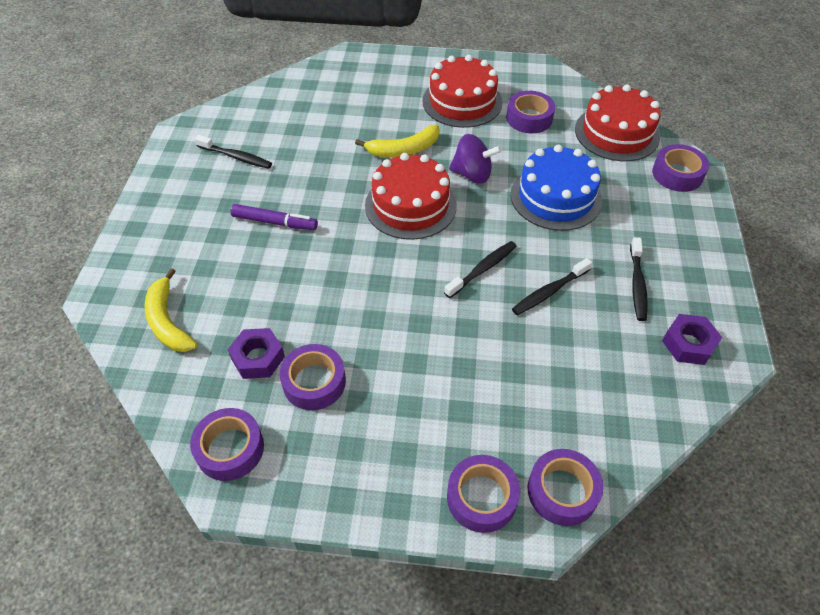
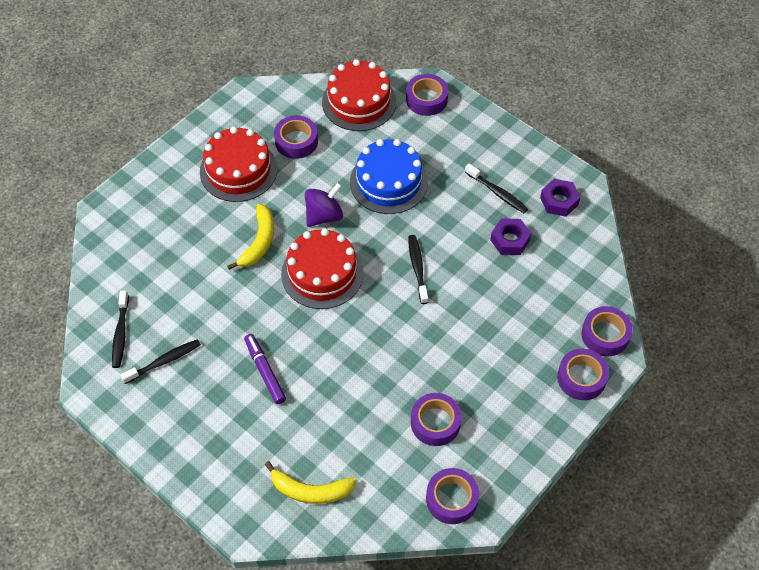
camera: 55 degrees left, 5 degrees up
purple nut [227,328,285,379] -> purple nut moved to [490,219,531,255]
purple marker [230,204,318,230] -> purple marker turned 75 degrees counterclockwise [244,334,286,404]
black toothbrush [512,258,592,315] -> black toothbrush moved to [112,291,129,368]

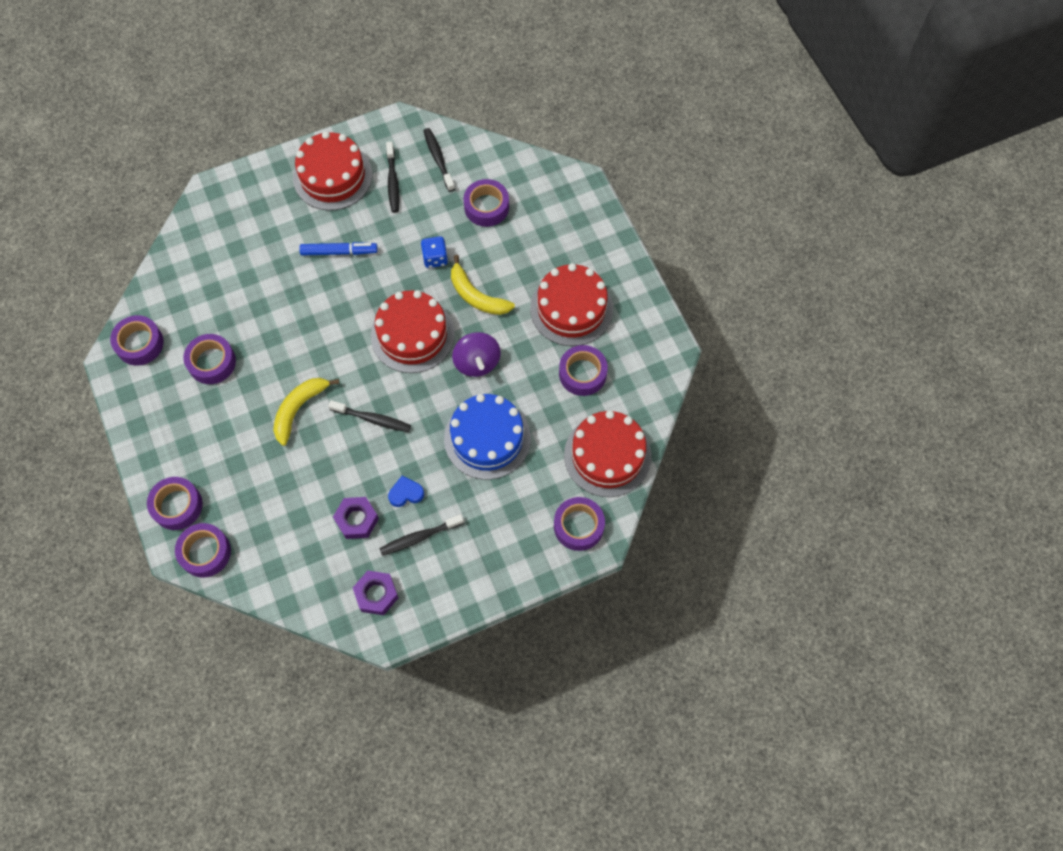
camera: 115 degrees right, 10 degrees up
black toothbrush [112,291,129,368] -> black toothbrush turned 45 degrees clockwise [424,128,455,192]
purple marker [244,334,286,404] -> blue marker [299,242,378,255]
yellow banana [265,461,356,504] -> yellow banana moved to [273,378,340,446]
none -> red cake [293,131,372,211]
none -> blue heart [388,476,424,507]
none -> blue dice [421,236,448,268]
none -> purple tape [464,179,509,227]

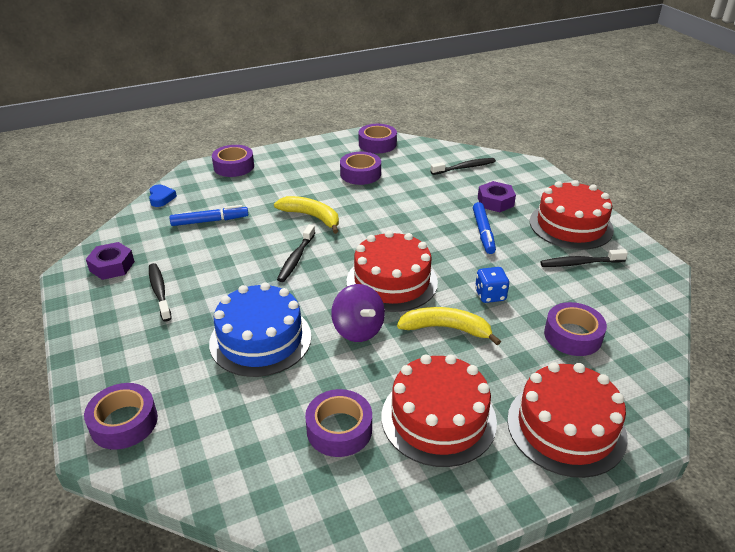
camera: 90 degrees right, 30 degrees down
purple tape [175,523,231,578] -> none
purple nut [333,497,379,539] -> purple nut moved to [478,181,516,212]
blue heart [388,476,424,507] -> blue heart moved to [149,185,177,207]
black toothbrush [424,128,455,192] -> black toothbrush moved to [431,158,496,175]
yellow banana [451,255,515,315] -> yellow banana turned 60 degrees clockwise [397,307,501,345]
purple spinning top [452,332,501,377] -> purple spinning top turned 105 degrees counterclockwise [331,284,385,342]
red cake [564,410,651,497] -> red cake moved to [507,362,628,478]
none -> blue marker [170,205,248,226]

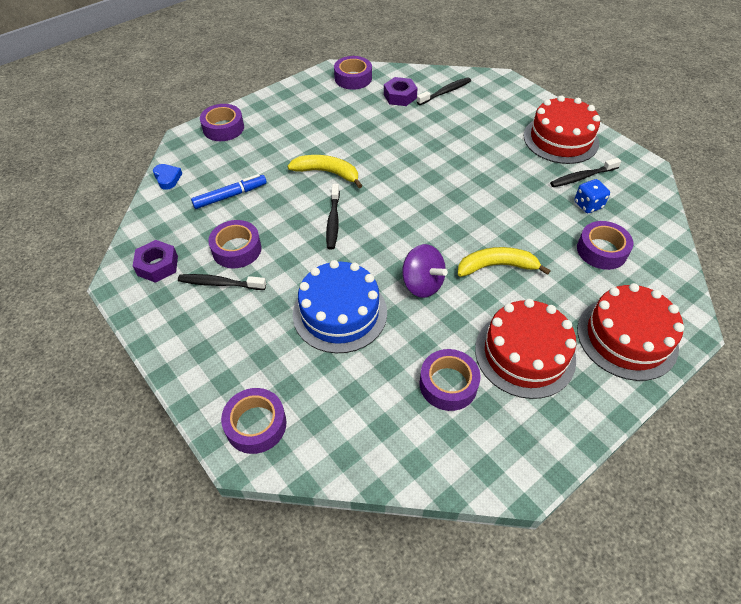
camera: 15 degrees left, 15 degrees up
black toothbrush [149,263,172,322] -> black toothbrush turned 45 degrees counterclockwise [178,274,266,290]
purple tape [340,152,381,185] -> purple tape moved to [208,220,261,268]
red cake [346,230,438,312] -> none
blue marker [473,202,496,254] -> none
blue dice [475,267,509,303] -> blue dice moved to [574,179,610,213]
purple nut [478,181,516,212] -> purple nut moved to [384,77,418,106]

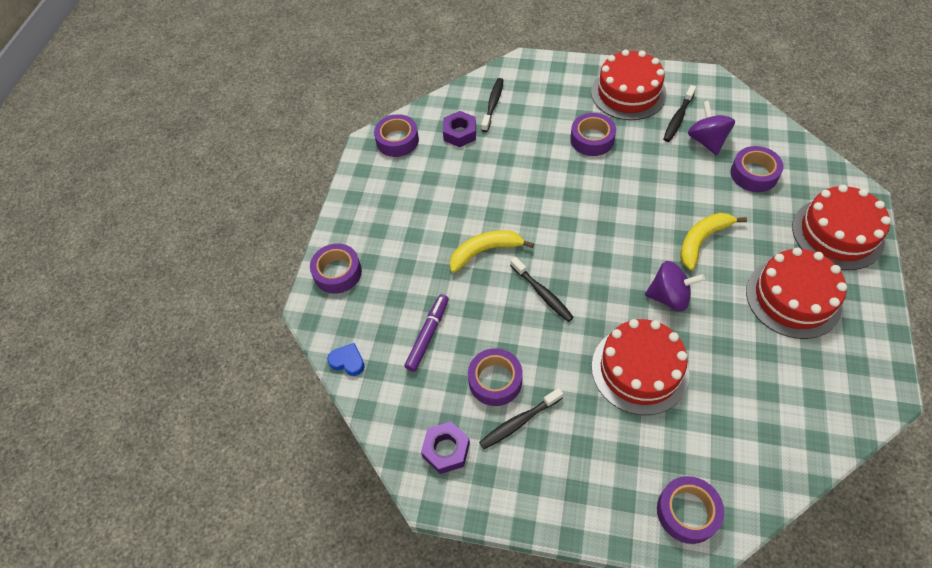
camera: 35 degrees left, 5 degrees up
blue marker [191,174,267,209] -> purple marker [404,294,449,372]
blue cake [293,260,387,353] -> red cake [592,319,689,415]
purple tape [419,349,481,411] -> purple tape moved to [570,113,616,156]
blue dice [574,179,610,213] -> purple spinning top [688,101,735,155]

